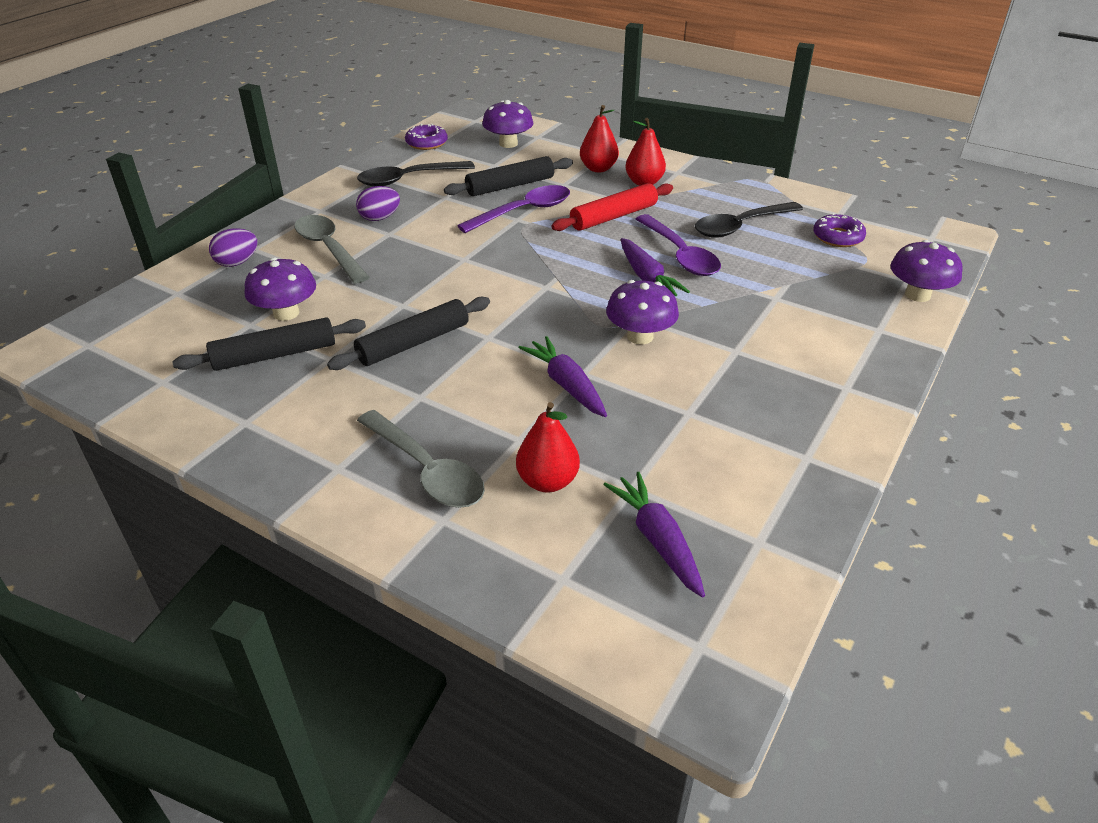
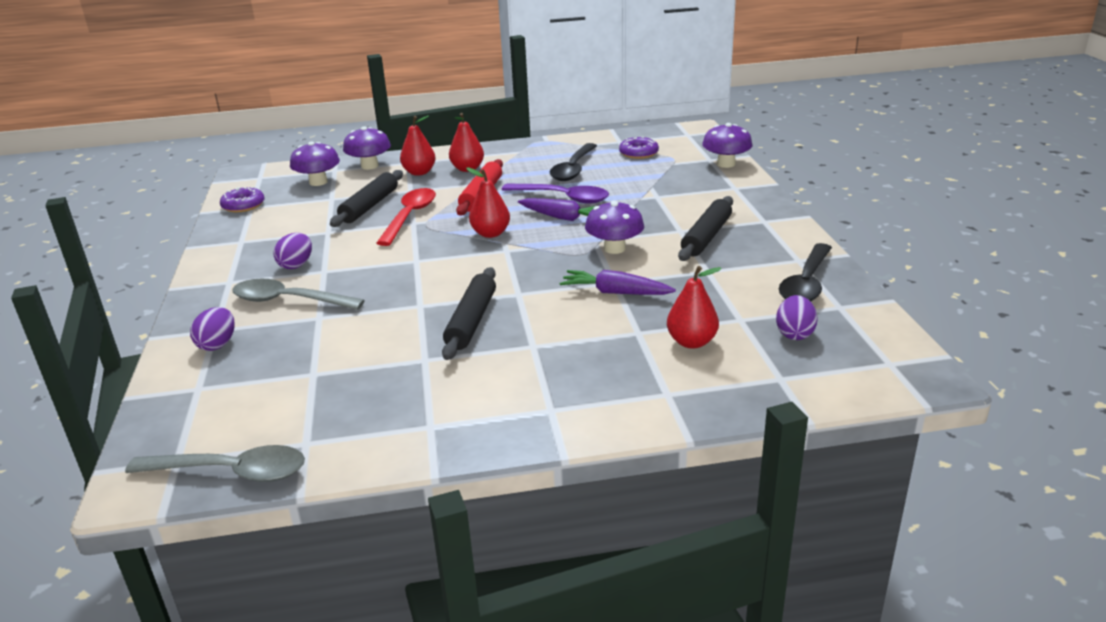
camera: 40 degrees left, 10 degrees down
black rolling pin [172,317,366,371] -> black rolling pin moved to [678,196,733,261]
purple mushroom [244,257,316,321] -> purple mushroom moved to [343,126,391,170]
black spoon [357,161,475,186] -> black spoon moved to [779,243,832,302]
grey spoon [357,410,485,508] -> grey spoon moved to [125,445,305,482]
purple spoon [457,185,570,233] -> red spoon [376,188,436,246]
purple carrot [604,472,705,598] -> purple egg [776,295,817,340]
none -> red pear [466,167,510,238]

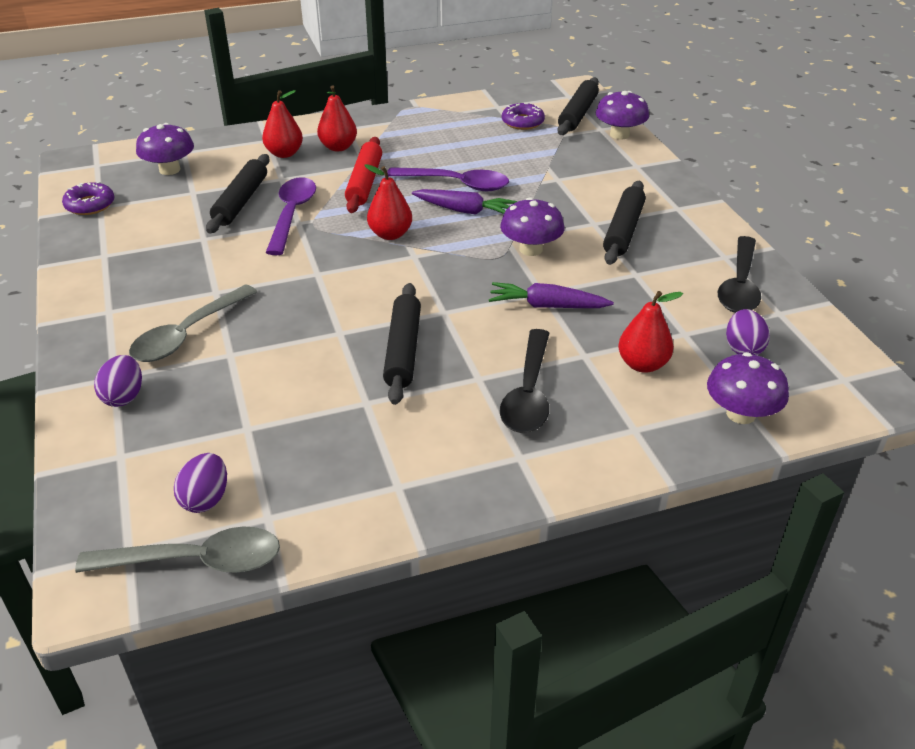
camera: 10 degrees left, 10 degrees up
grey spoon [232,279,365,310] -> grey spoon turned 60 degrees counterclockwise [129,284,257,362]
purple egg [273,233,312,269] -> purple egg moved to [174,453,227,513]
purple mushroom [343,126,391,170] -> purple mushroom moved to [707,352,789,424]
red spoon [376,188,436,246] -> purple spoon [266,177,316,255]
black spoon [550,143,597,181] -> black spoon moved to [500,329,549,433]
none -> black rolling pin [557,77,599,135]

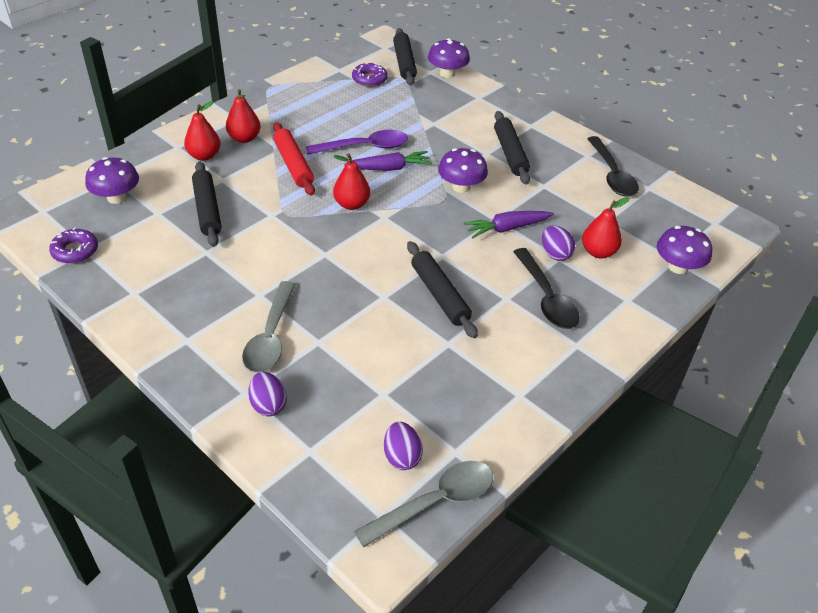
camera: 30 degrees left, 5 degrees up
purple spoon [266,177,316,255] -> none
purple egg [726,309,770,355] -> purple egg moved to [542,226,575,261]

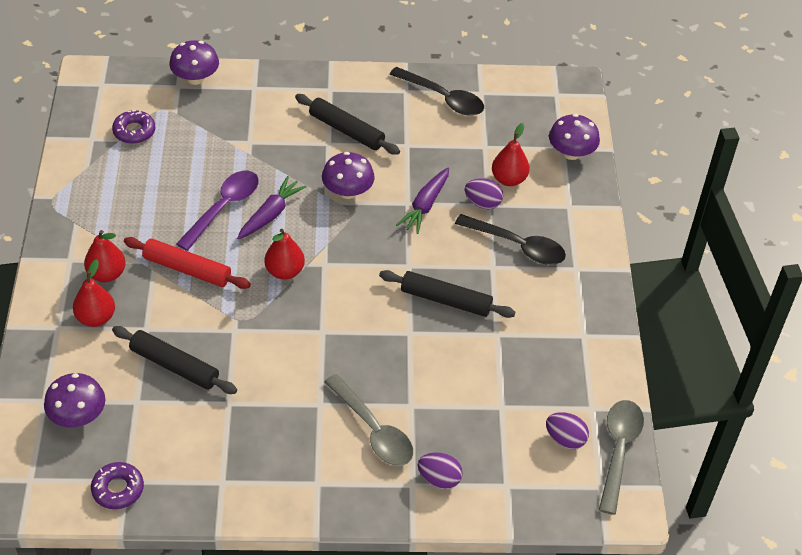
camera: 45 degrees left, 5 degrees up
black rolling pin [393,28,417,85] -> none

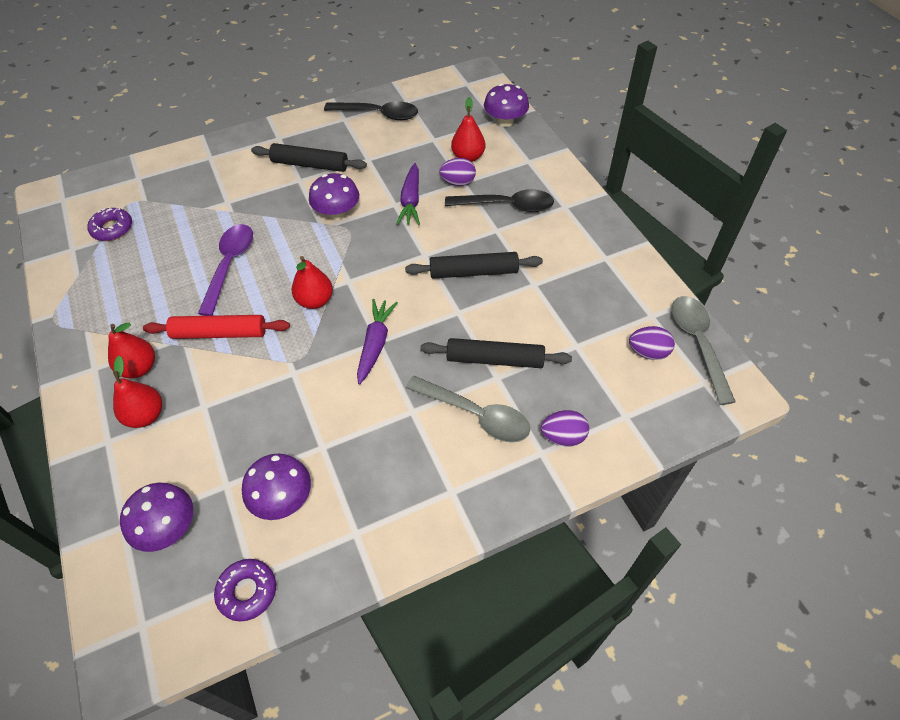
camera: 20 degrees left, 5 degrees up
black rolling pin [112,326,237,394] -> black rolling pin moved to [420,338,572,368]
purple mushroom [169,40,219,85] -> purple mushroom moved to [242,454,311,520]
purple carrot [237,176,307,239] -> purple carrot moved to [357,299,398,384]

